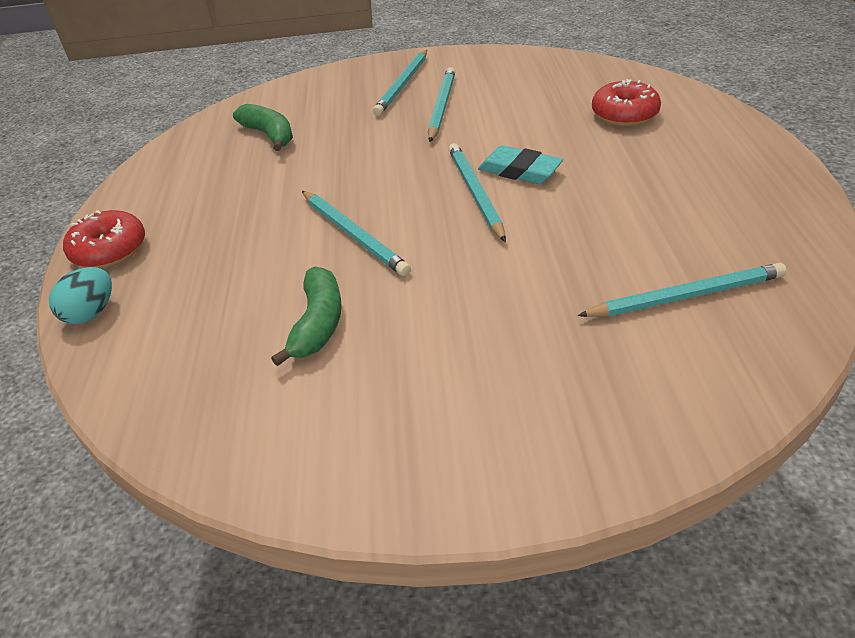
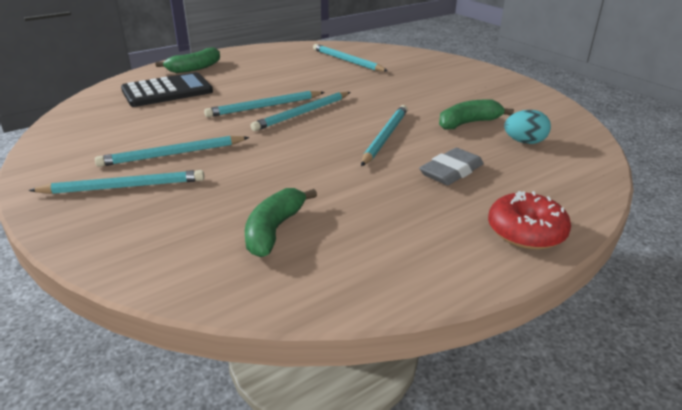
camera: 125 degrees left, 10 degrees down
turquoise egg [49,267,112,324] -> turquoise egg moved to [504,110,551,144]
turquoise eraser [478,145,563,184] -> turquoise pencil [204,91,324,117]
red donut [592,79,661,126] -> black calculator [121,72,213,107]
none -> green banana [156,47,220,73]
none -> grey eraser [419,148,484,185]

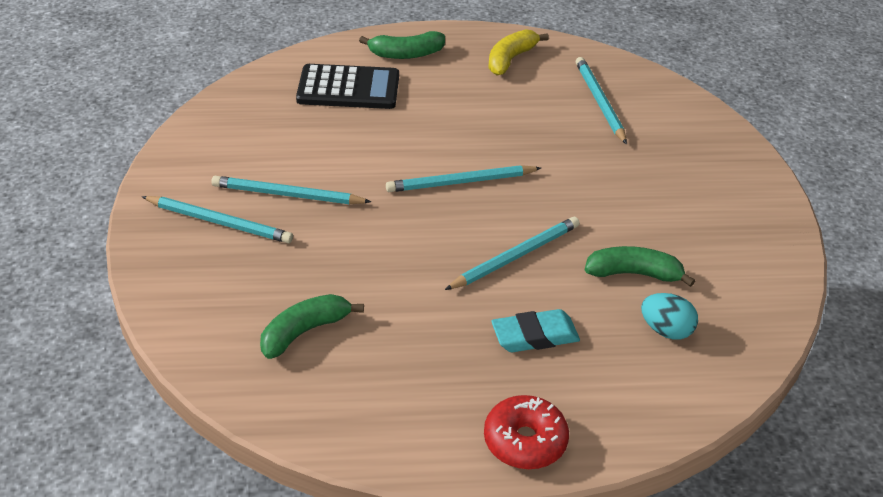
camera: 30 degrees right, 10 degrees up
turquoise pencil [204,91,324,117] -> none
grey eraser [419,148,484,185] -> turquoise eraser [491,309,580,352]
none -> yellow banana [488,29,549,75]

